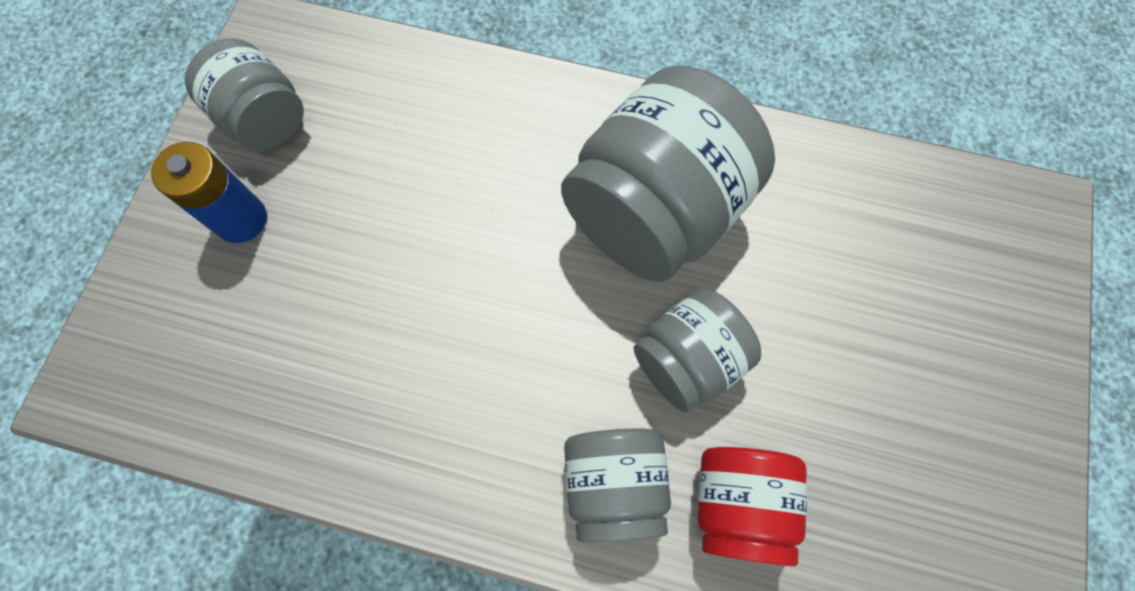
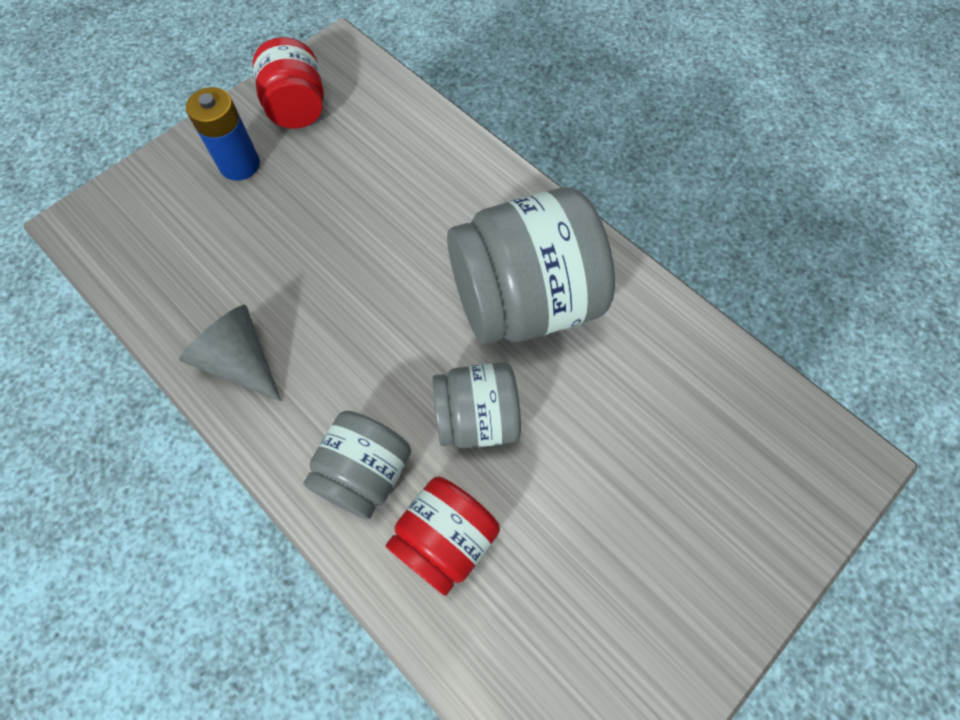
camera: 30 degrees right, 5 degrees down
grey jar [185,38,304,151] -> red jar [253,37,324,128]
none -> grey cone [179,305,281,402]

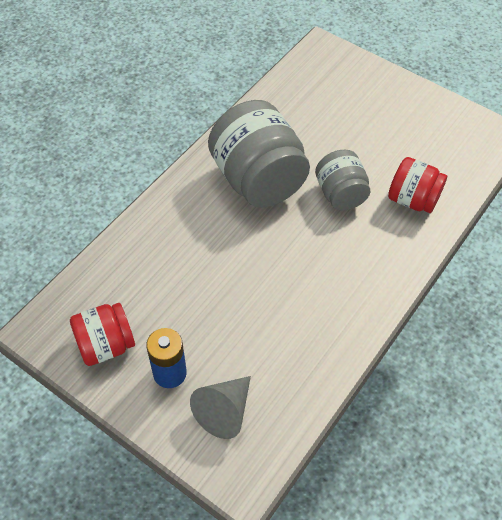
camera: 100 degrees left, 10 degrees down
grey cone [179,305,281,402] -> grey cone moved to [190,376,251,439]
grey jar [304,411,411,519] -> none

